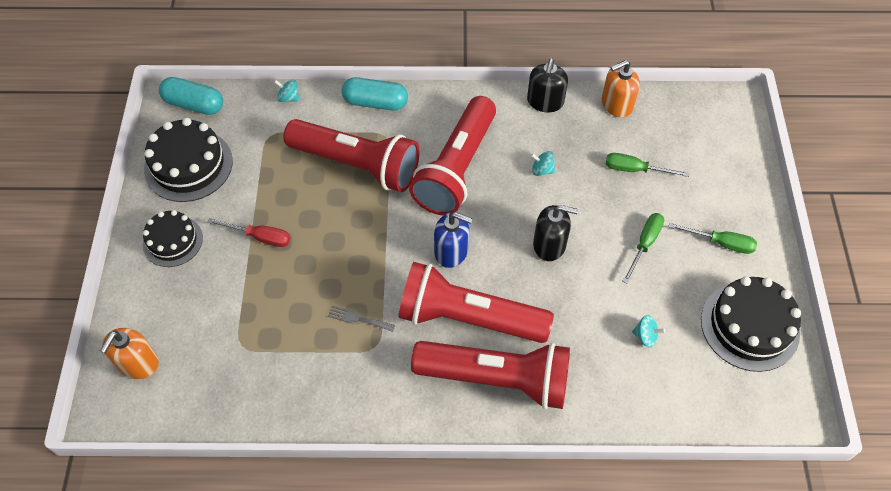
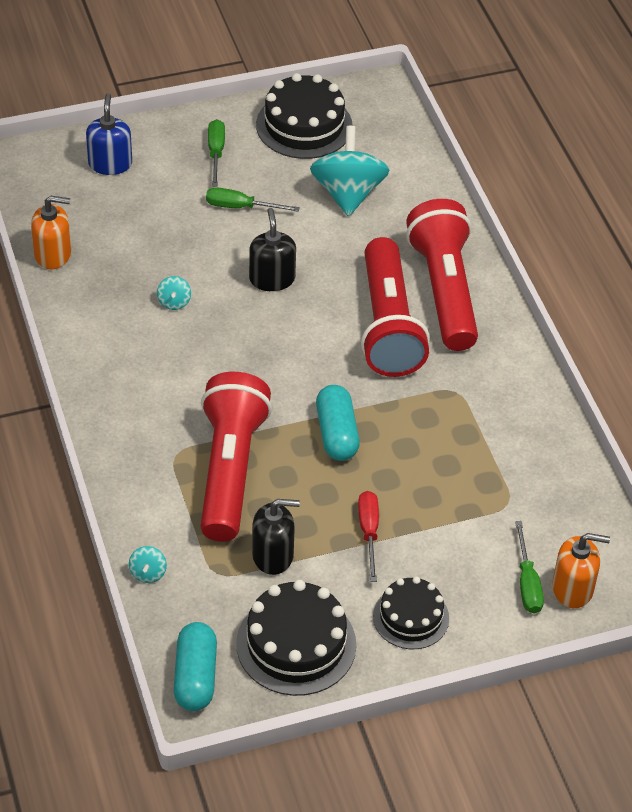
camera: 110 degrees left, 10 degrees down
grey fork [328,305,395,332] -> none
turquoise capsule [341,77,408,111] -> turquoise capsule moved to [316,385,360,461]
red flashlight [409,96,496,215] -> none
blue soap dispenser [434,212,473,268] -> blue soap dispenser moved to [86,93,132,175]
black soap dispenser [527,59,568,112] -> black soap dispenser moved to [252,499,300,575]
orange soap dispenser [602,60,640,118] -> orange soap dispenser turned 45 degrees counterclockwise [31,195,71,269]
green screwdriver [606,153,689,177] -> green screwdriver moved to [515,521,544,614]
turquoise spinning top [632,315,665,347] -> turquoise spinning top [310,126,390,217], size x2.43

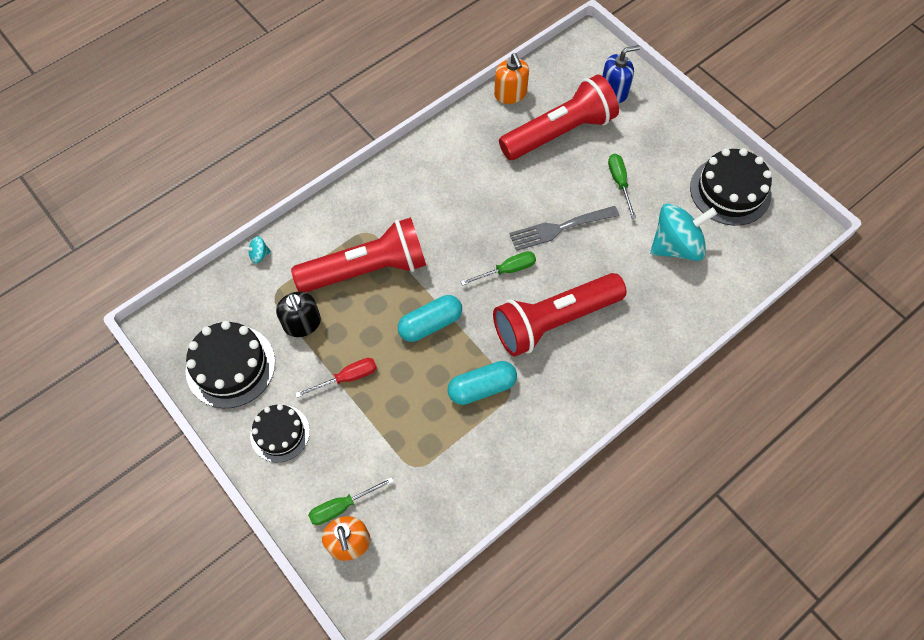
camera: 70 degrees right, 15 degrees up
turquoise spinning top [157,276,191,310] -> none
turquoise capsule [174,622,217,711] -> turquoise capsule moved to [447,361,517,405]
green screwdriver [208,119,225,187] -> green screwdriver moved to [461,251,536,286]
black soap dispenser [249,208,296,291] -> grey fork [509,206,619,251]
red flashlight [406,199,478,351] -> red flashlight moved to [499,75,619,160]

